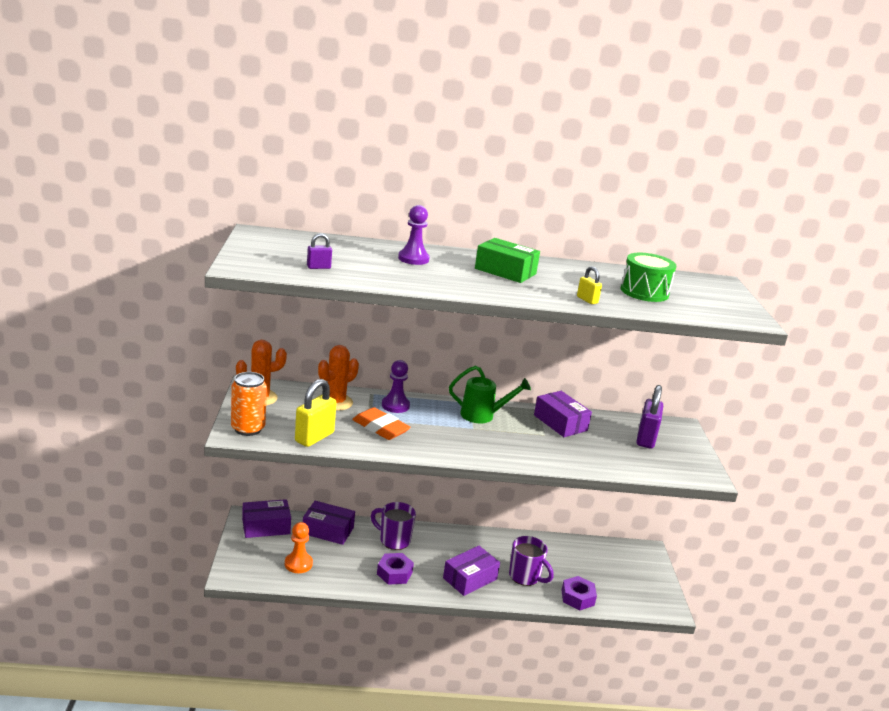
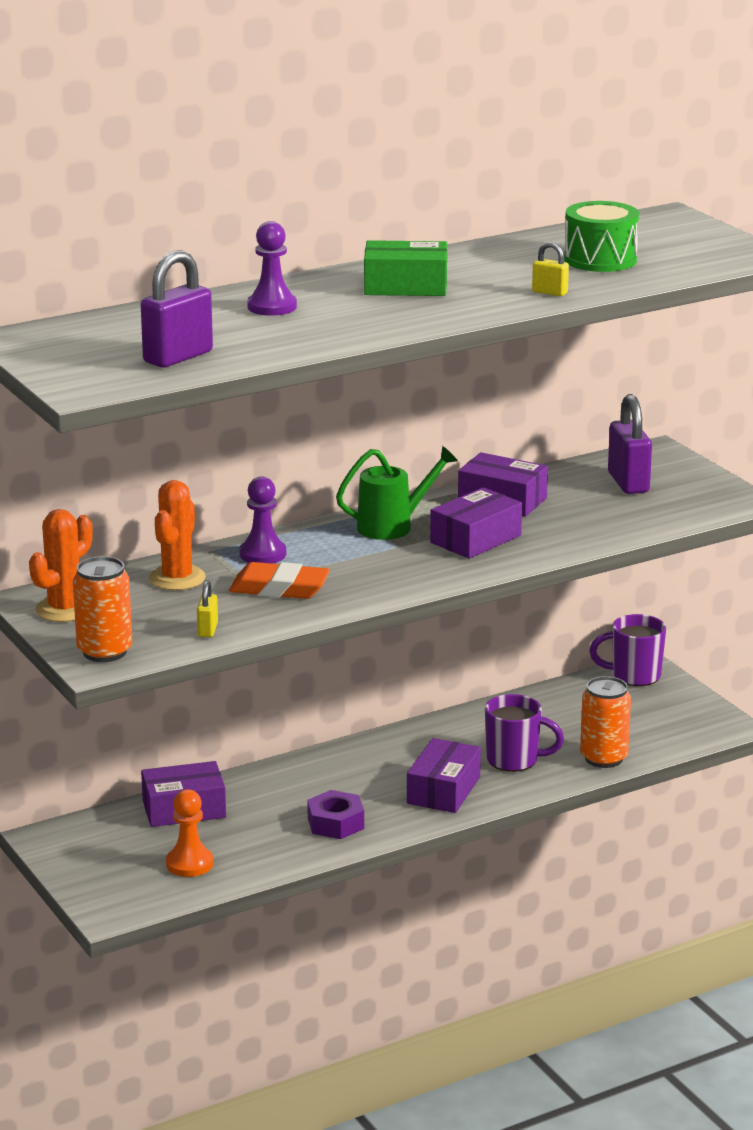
camera: 25 degrees left, 0 degrees up
purple box [242,499,291,538] -> purple box moved to [430,487,522,559]
yellow padlock [295,379,336,447] -> yellow padlock [197,580,218,637], size x0.51
purple padlock [307,233,332,269] -> purple padlock [141,250,213,367], size x1.96
purple mug [371,502,416,550] -> purple mug moved to [589,614,666,686]
purple nut [561,576,597,610] -> orange can [580,676,631,768]

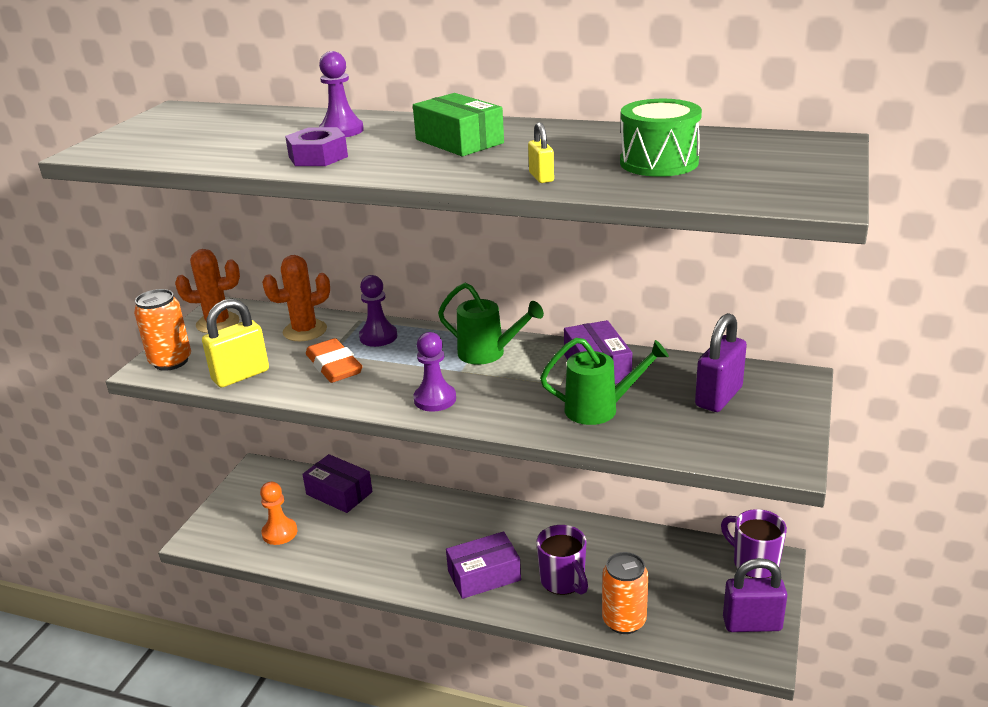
camera: 50 degrees right, 5 degrees up
purple padlock [141,250,213,367] -> purple padlock moved to [723,558,787,632]
yellow padlock [197,580,218,637] -> yellow padlock [202,299,269,387], size x1.96
purple nut [307,790,364,839] -> purple nut moved to [285,127,348,166]
purple box [430,487,522,559] -> none
none -> purple pawn [413,332,456,411]
none -> green watering can [540,338,669,425]

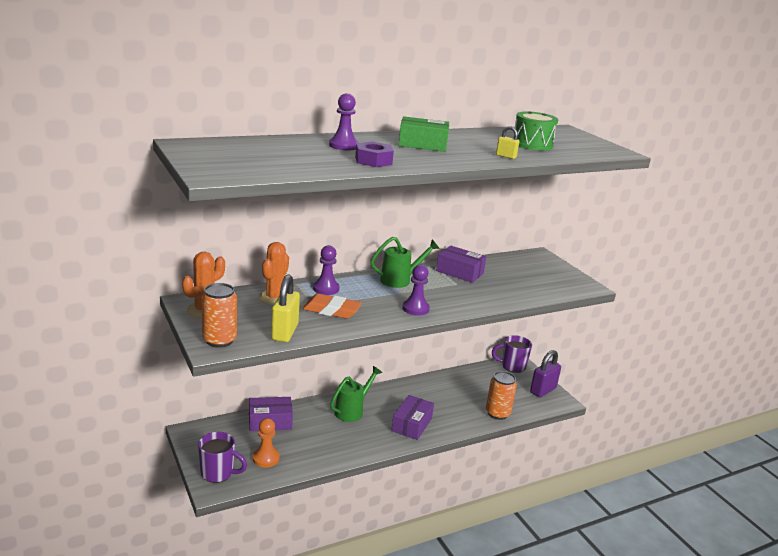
camera: 50 degrees left, 5 degrees down
purple mug [536,525,588,595] -> purple mug moved to [198,432,247,483]
green watering can [540,338,669,425] -> green watering can moved to [330,366,382,422]
purple padlock [695,313,747,412] -> none

